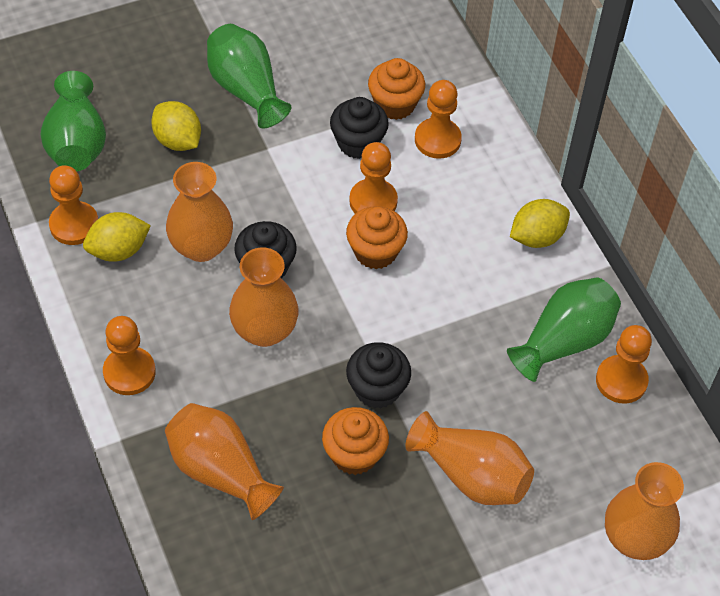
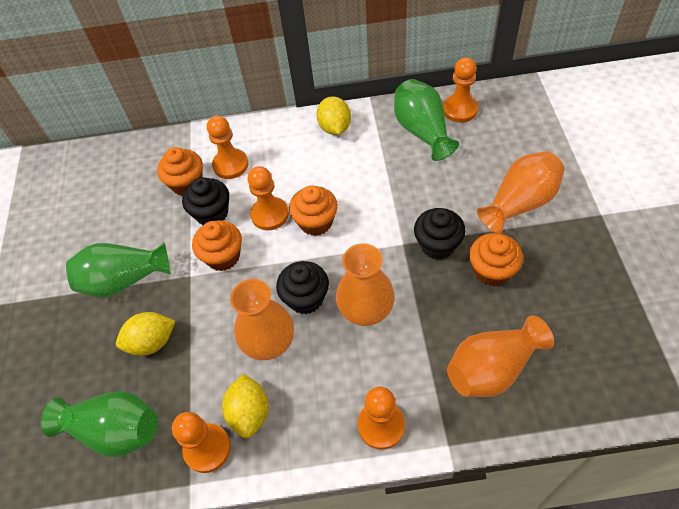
camera: 65 degrees left, 0 degrees up
orange vase [605,462,684,560] -> none
none -> orange cupcake [192,220,242,271]

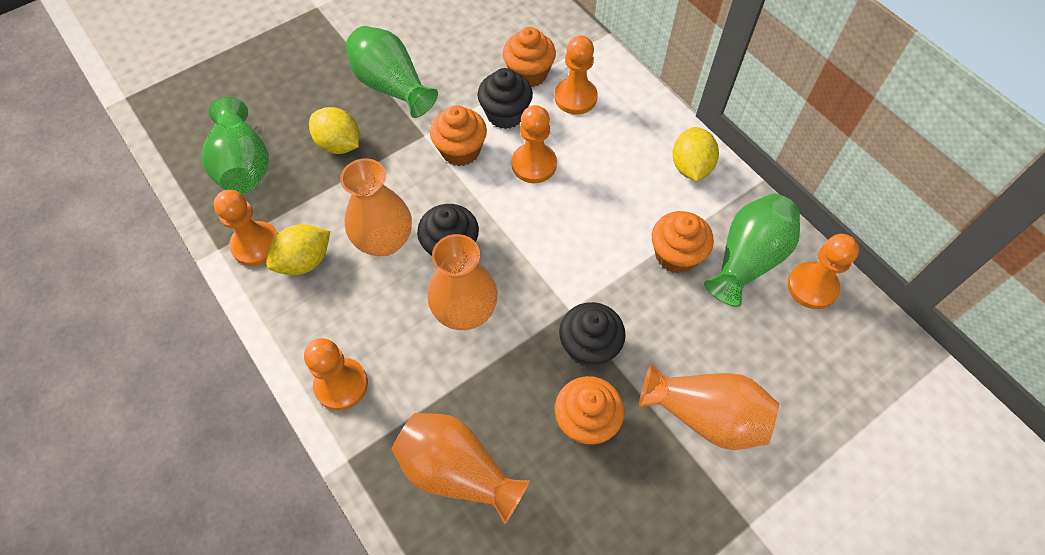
camera: 55 degrees right, 5 degrees up
orange cupcake [289,185,338,236] -> orange cupcake moved to [652,211,714,273]
yellow lemon [316,96,351,135] -> yellow lemon turned 45 degrees counterclockwise [672,127,719,181]

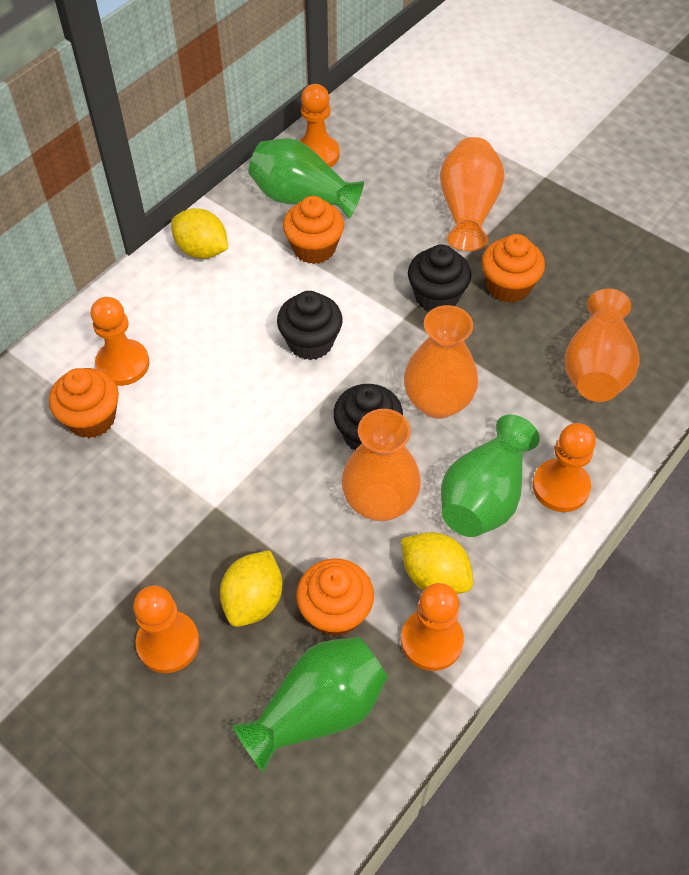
camera: 105 degrees left, 5 degrees down
green vase [346,26,438,118] -> green vase moved to [441,415,540,537]
orange cupcake [430,105,487,166] -> orange cupcake moved to [296,558,374,636]
black cupcake [477,68,533,129] -> black cupcake moved to [277,291,343,360]
orange pawn [512,105,557,183] -> orange pawn moved to [133,585,200,673]
yellow lemon [672,127,719,181] -> yellow lemon turned 45 degrees clockwise [171,208,228,259]

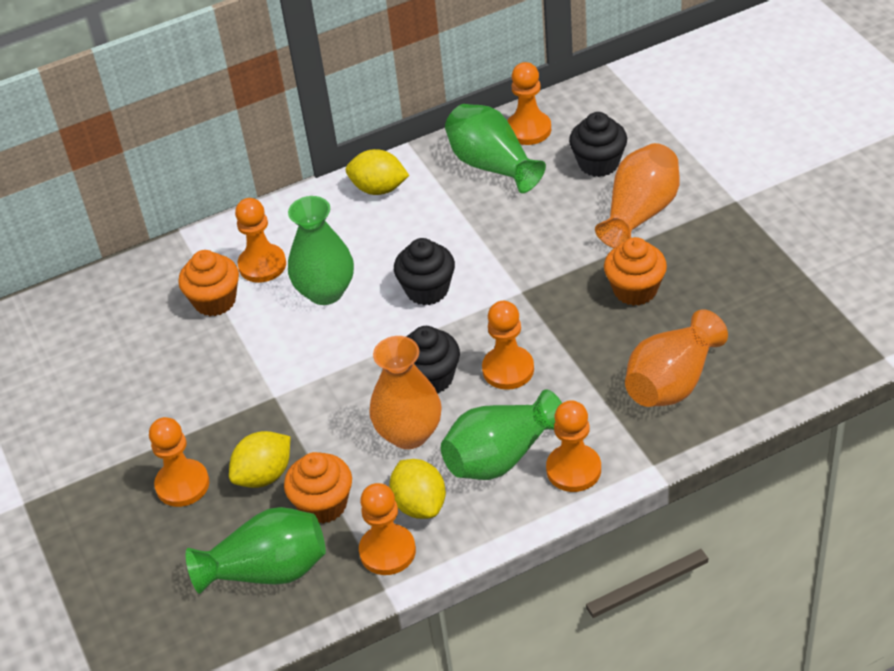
camera: 30 degrees right, 10 degrees down
yellow lemon [171,208,228,259] -> yellow lemon turned 45 degrees counterclockwise [346,149,409,195]
orange cupcake [283,196,344,264] -> none
orange vase [404,305,478,419] -> orange pawn [482,301,534,390]
black cupcake [408,244,471,311] -> black cupcake moved to [569,112,627,177]
none -> green vase [288,196,354,305]

